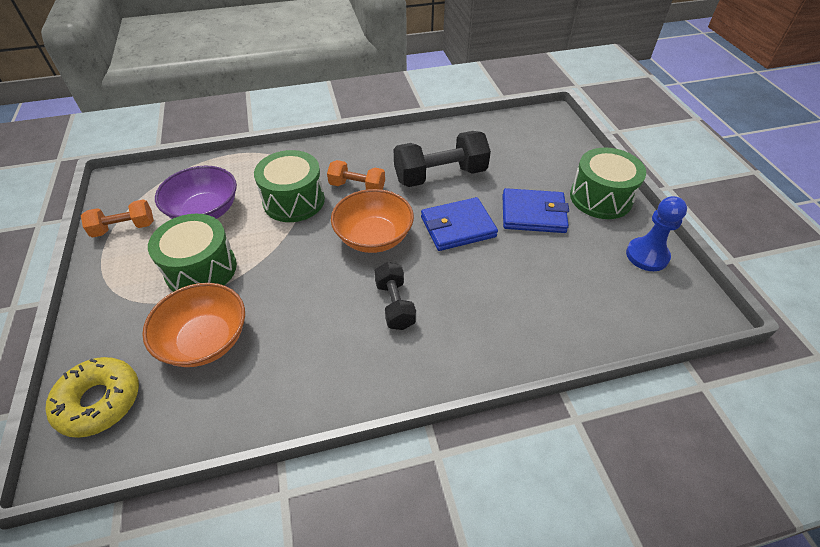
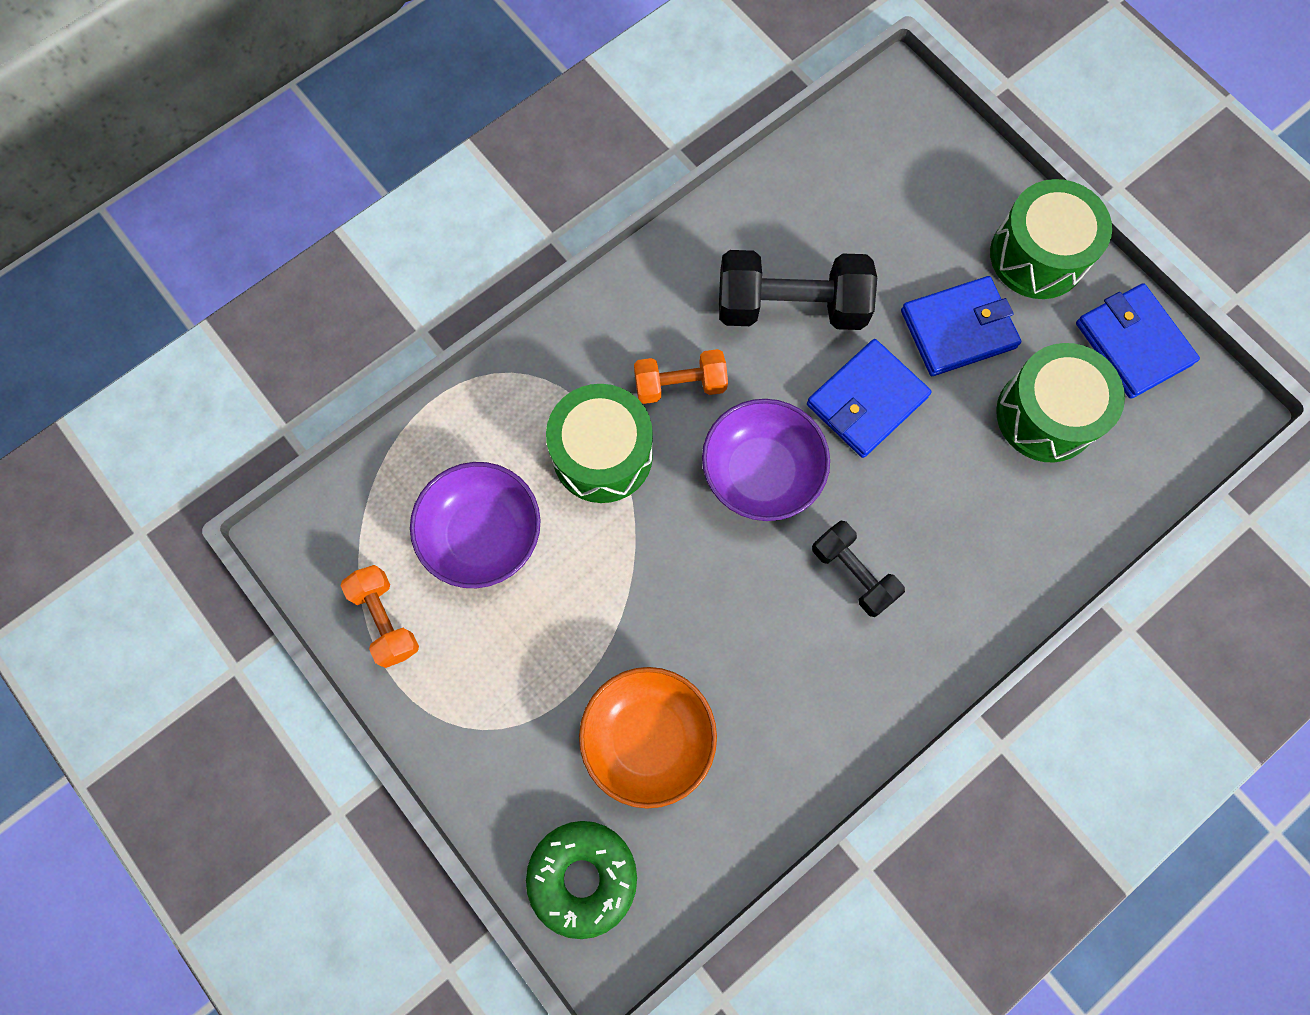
camera: 25 degrees left, 25 degrees up
yellow donut [45,357,139,438] -> green donut [526,821,637,939]
orange dumbbell [81,199,154,238] -> orange dumbbell turned 75 degrees counterclockwise [341,565,419,668]
green drum [148,214,237,292] -> green drum moved to [996,343,1125,463]
orange bowl [331,189,414,253] -> purple bowl [702,399,830,521]
black dumbbell [394,131,491,187] -> black dumbbell turned 45 degrees clockwise [719,250,877,330]
blue pawn [626,196,687,271] -> blue wallet [1076,283,1200,399]

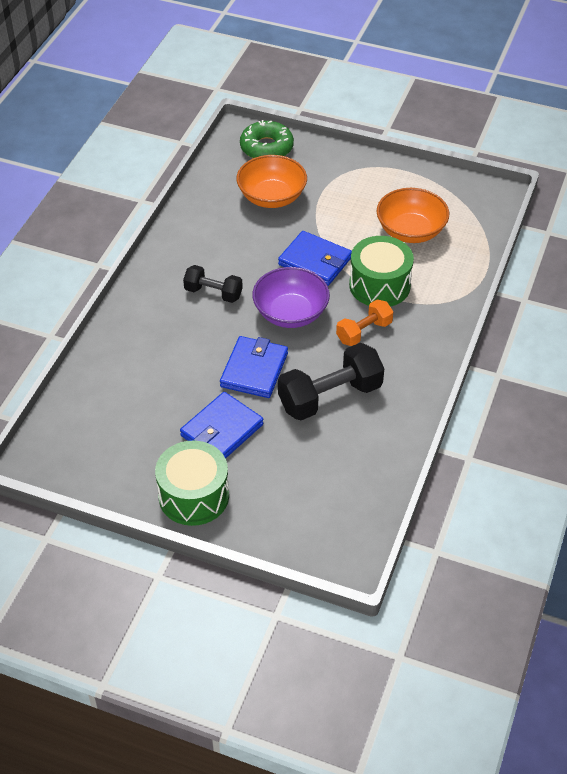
camera: 150 degrees right, 25 degrees down
orange dumbbell [341,565,419,668] -> none
purple bowl [410,462,541,588] -> orange bowl [377,188,449,243]
green drum [996,343,1125,463] -> none
blue wallet [1076,283,1200,399] -> blue wallet moved to [278,231,352,286]

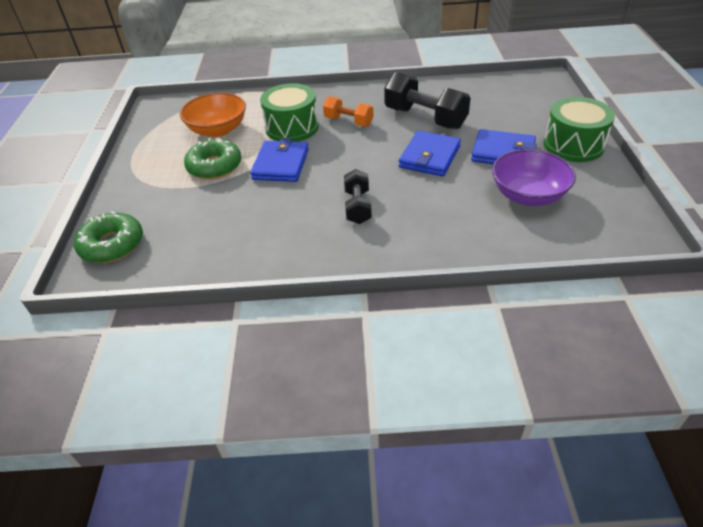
camera: 110 degrees left, 5 degrees down
blue wallet [220,336,288,398] -> blue wallet turned 60 degrees counterclockwise [399,131,461,176]
orange bowl [237,155,307,208] -> none
purple bowl [252,267,330,328] -> purple bowl moved to [492,149,576,206]
none -> green donut [184,138,242,179]

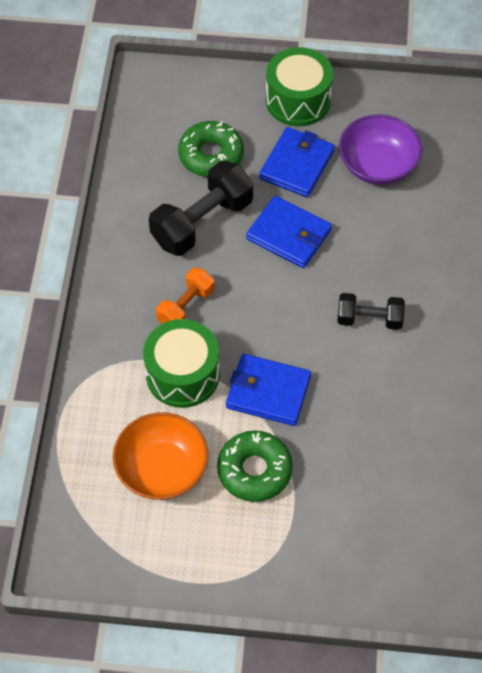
camera: 85 degrees left, 15 degrees up
green donut [74,211,143,263] -> green donut moved to [178,121,244,177]

